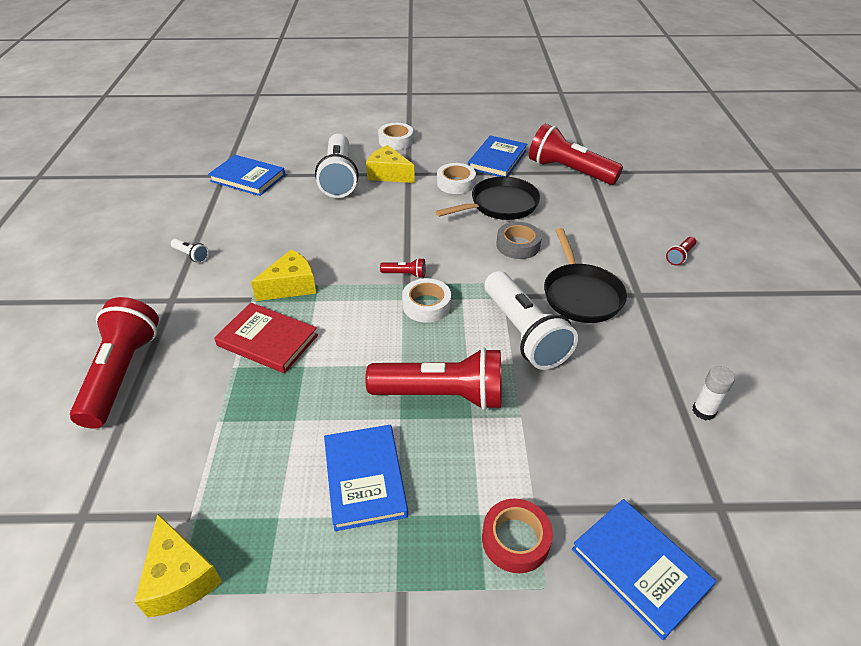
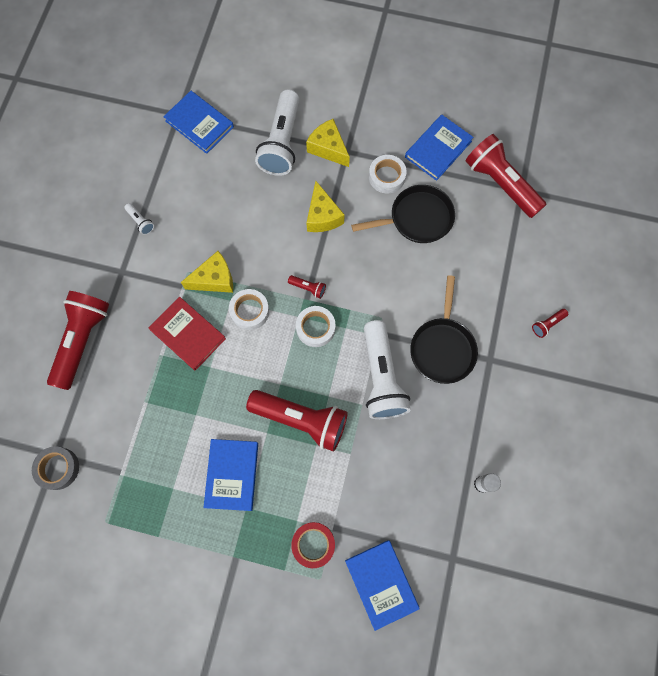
camera: 15 degrees right, 30 degrees up
yellow cheese [135,514,222,618] -> yellow cheese moved to [307,181,345,232]
white tape [378,123,414,150] -> white tape moved to [229,289,269,330]
grey tape [496,222,542,259] -> grey tape moved to [32,446,79,490]

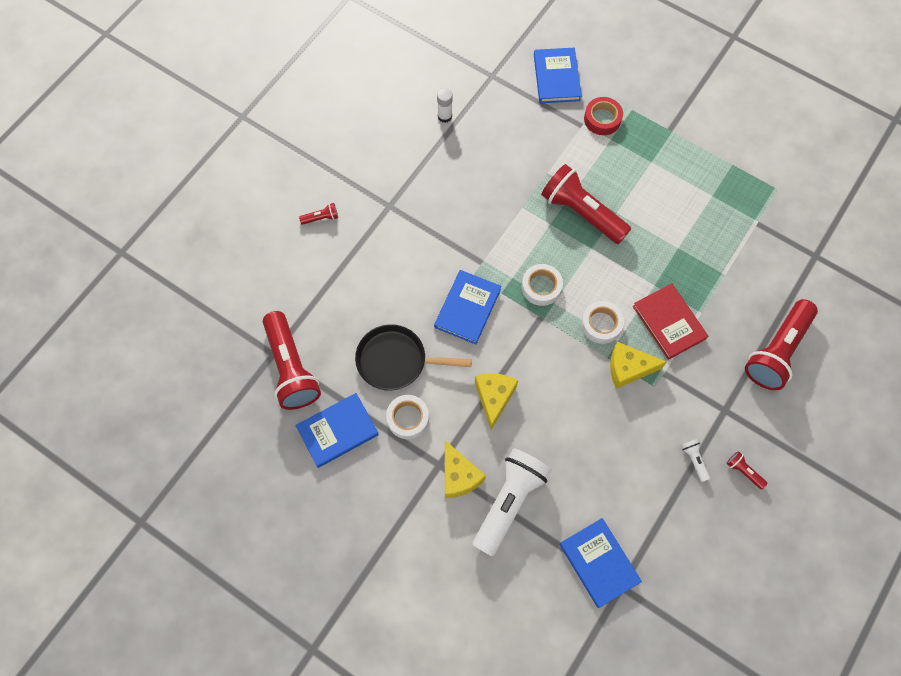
camera: 160 degrees left, 5 degrees down
grey tape [32,446,79,490] -> none
blue book [203,439,258,511] -> blue book moved to [434,270,501,344]
red flashlight [288,275,326,299] -> red flashlight moved to [726,451,768,490]
white flashlight [364,320,411,419] -> none
black pan [410,275,478,384] -> none

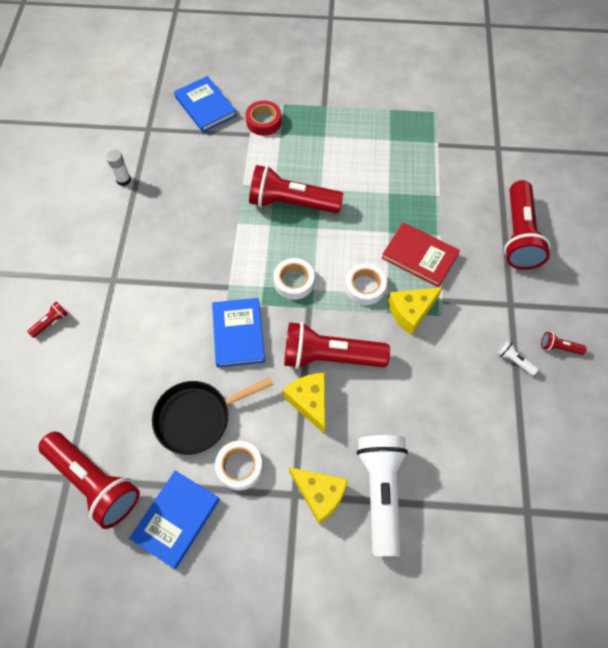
camera: 30 degrees left, 5 degrees down
blue book [560,518,642,608] -> none
none -> red flashlight [284,322,390,369]

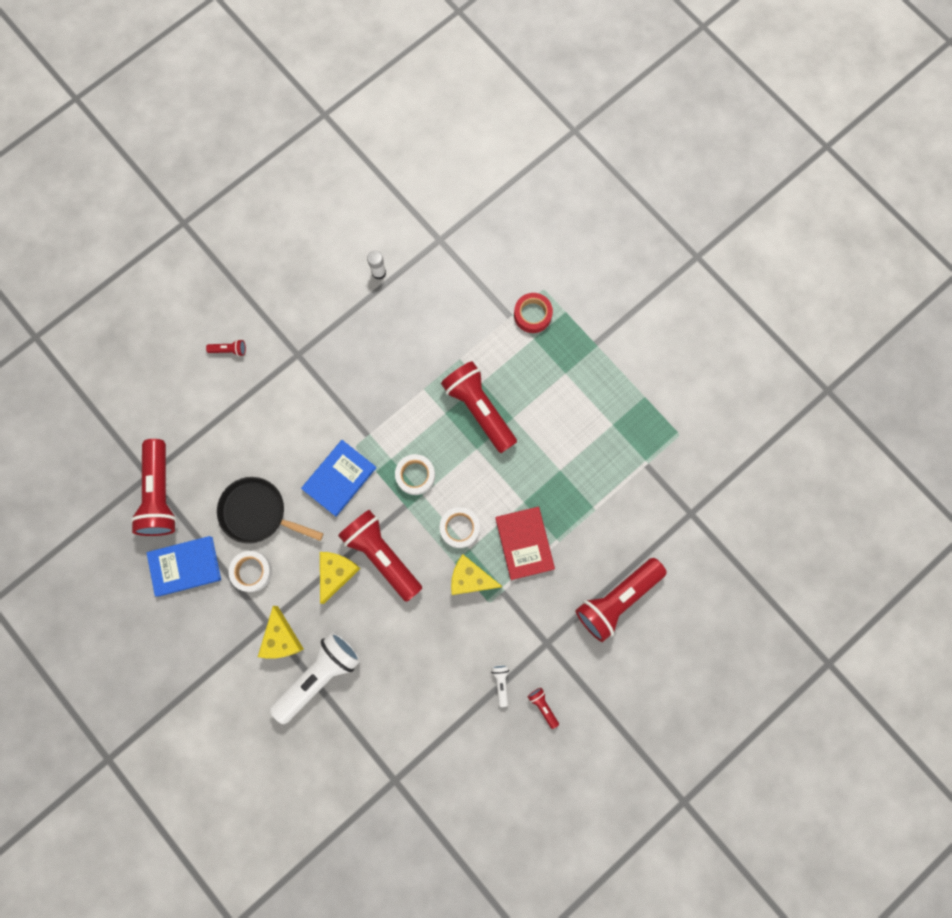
camera: 45 degrees right, 15 degrees up
blue book [174,76,237,132] -> none

